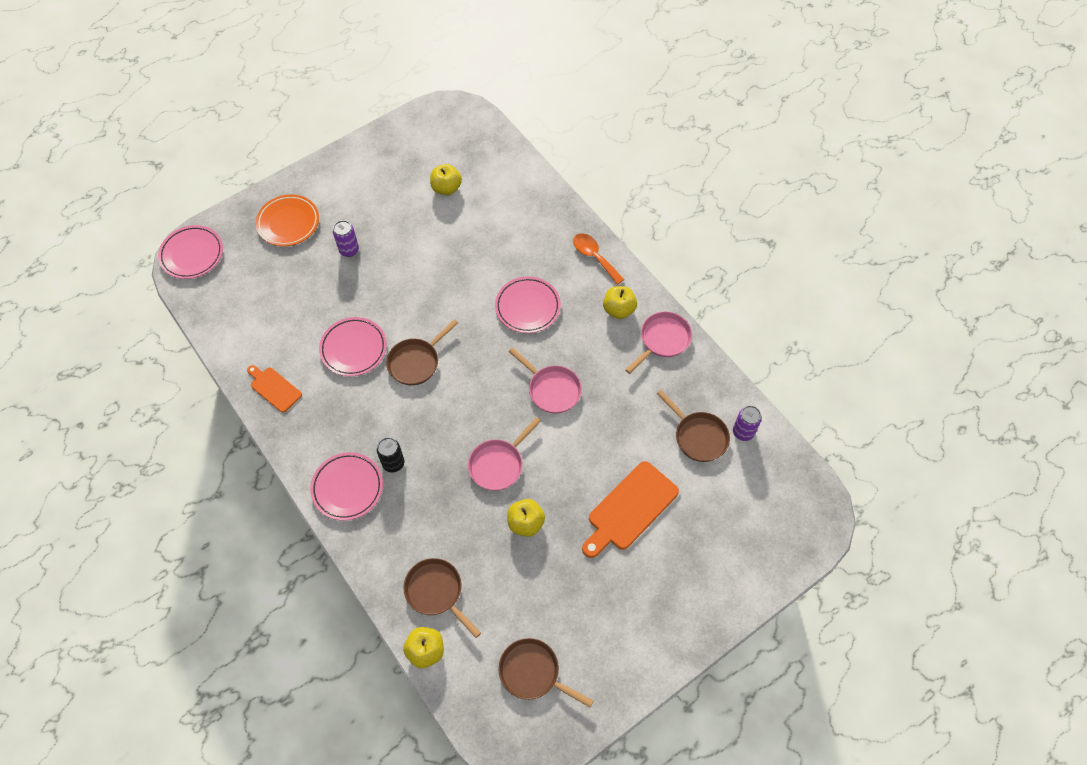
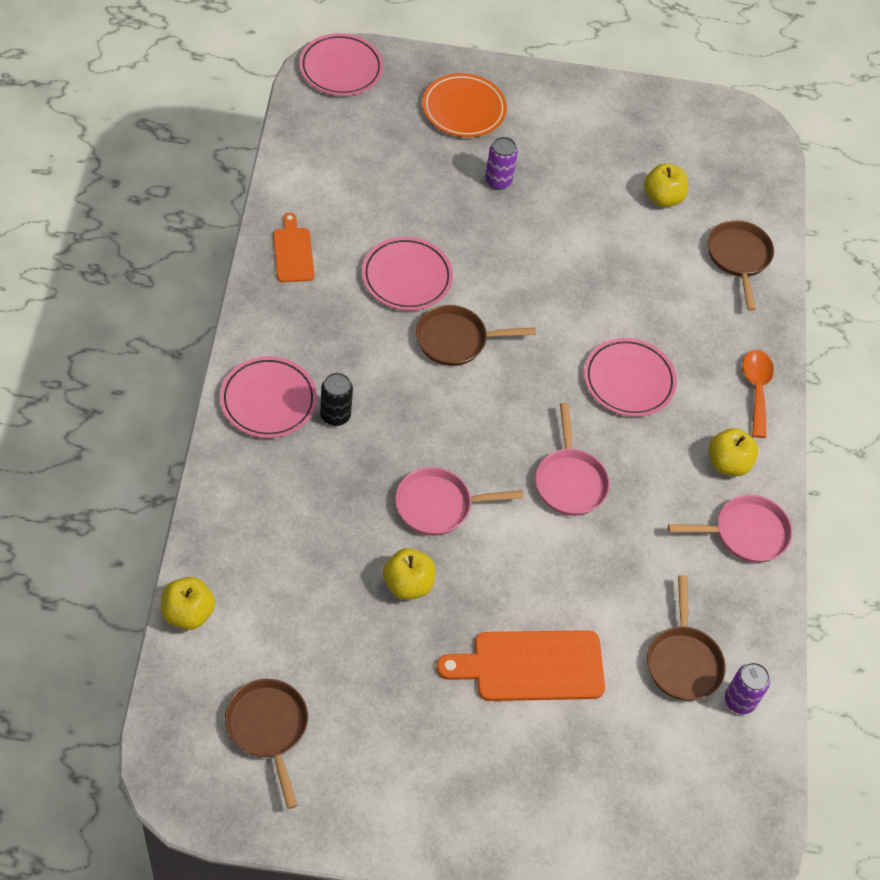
camera: 35 degrees right, 5 degrees down
brown pan [403,558,481,638] -> brown pan moved to [708,220,774,311]

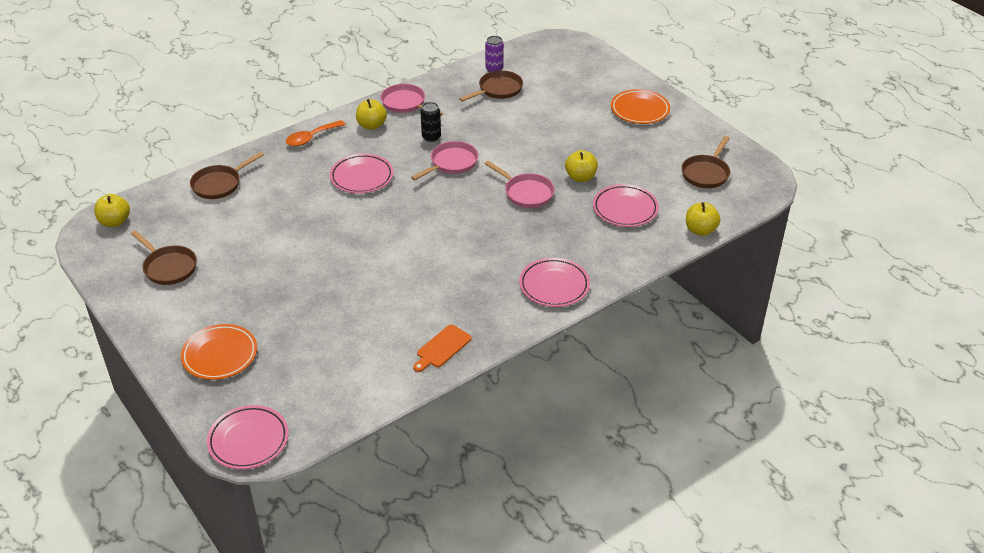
camera: 125 degrees left, 15 degrees down
black can [320,372,353,426] -> black can moved to [421,102,441,142]
pink plate [362,237,453,311] -> pink plate moved to [593,184,659,227]
brown pan [416,305,536,366] -> brown pan moved to [131,230,197,285]
orange cutting board [436,630,605,701] -> none
purple can [485,137,518,190] -> none
yellow apple [644,163,688,207] -> yellow apple moved to [94,194,130,227]
none -> orange plate [611,89,670,124]

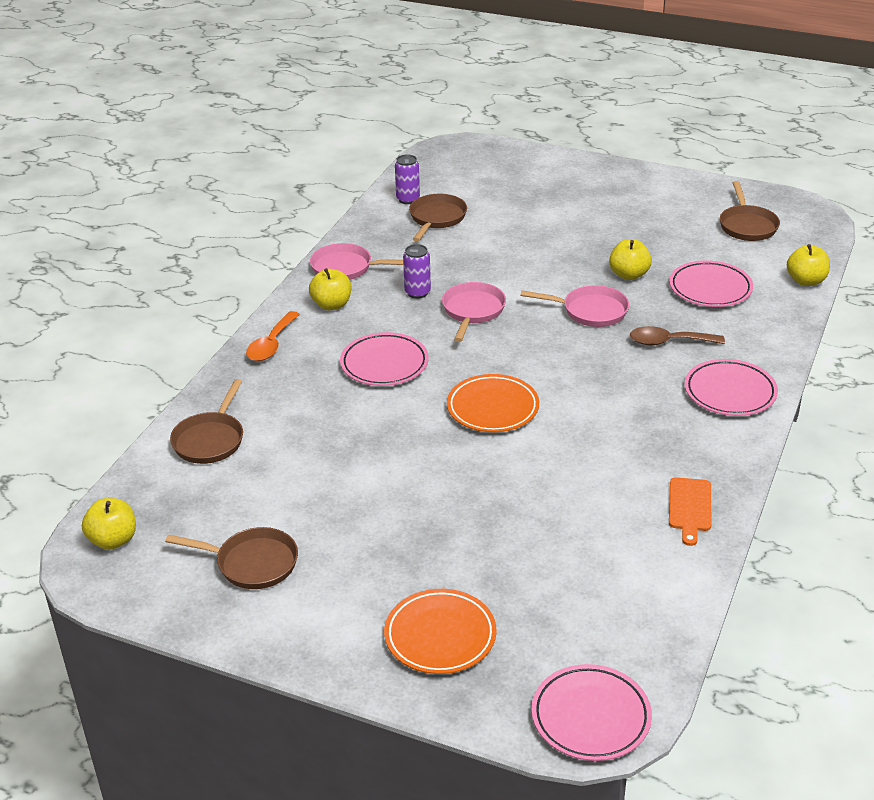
camera: 30 degrees left, 5 degrees down
black can [421,102,441,142] -> purple can [403,244,431,299]
orange plate [611,89,670,124] -> orange plate moved to [447,374,539,432]
none -> brown spoon [630,326,725,345]

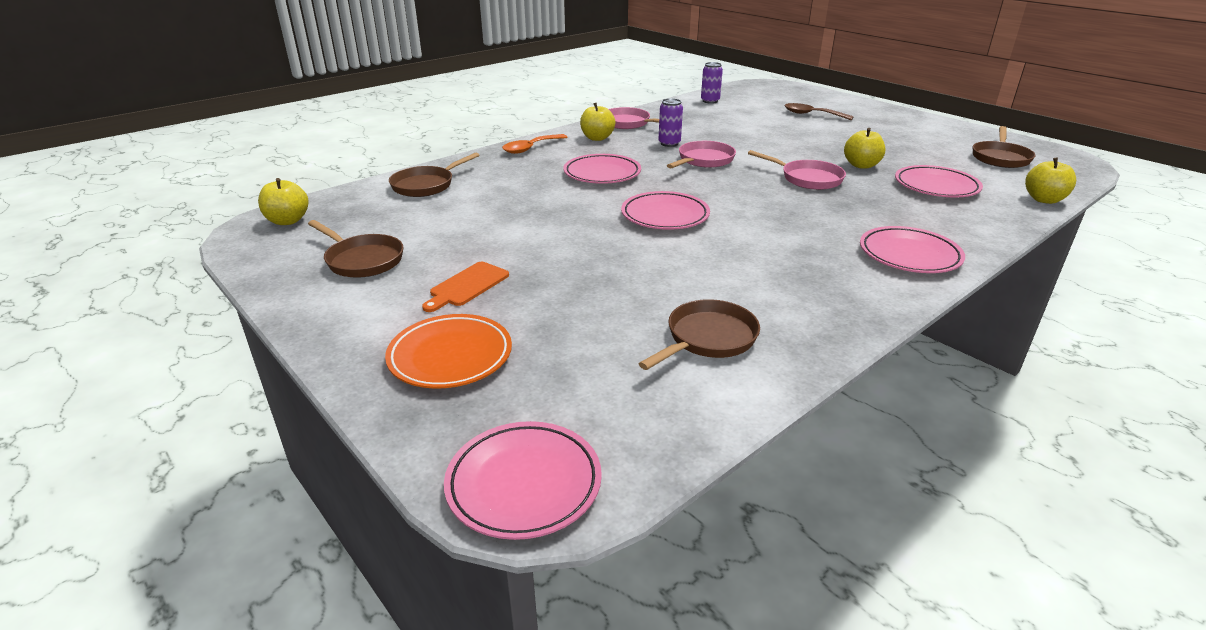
camera: 25 degrees right, 5 degrees down
brown pan [409,194,467,241] -> brown pan moved to [639,299,760,370]
orange plate [447,374,539,432] -> pink plate [621,191,710,230]
brown spoon [630,326,725,345] -> brown spoon moved to [785,103,854,120]
orange cutting board [669,477,711,546] -> orange cutting board moved to [422,262,509,312]

